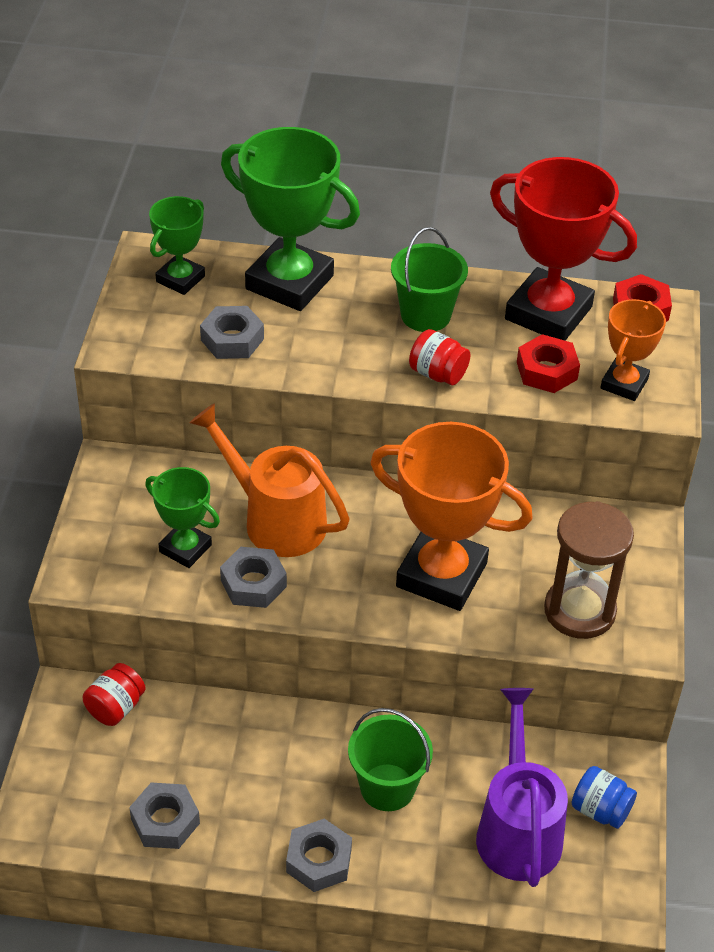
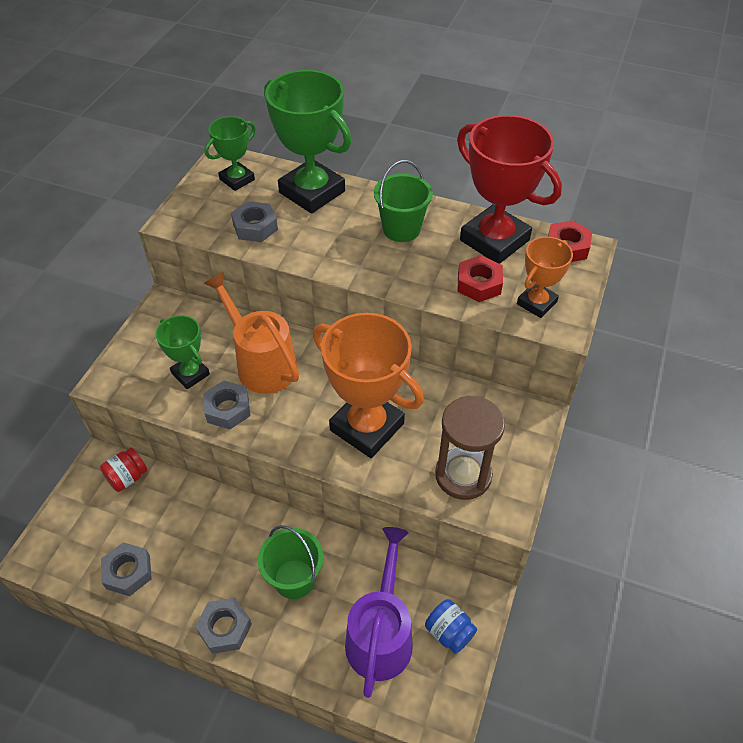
camera: 15 degrees right, 5 degrees up
red jar [409,329,471,385] -> none

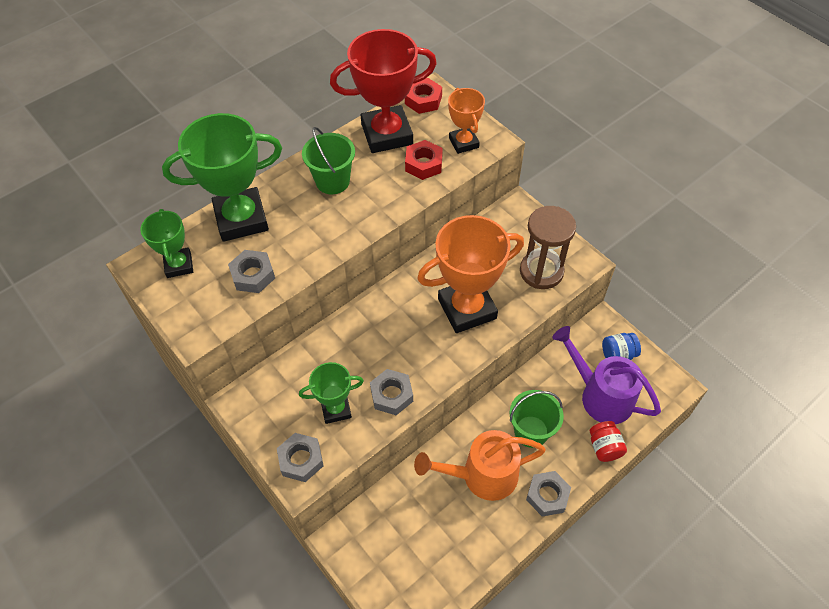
camera: 60 degrees left, 5 degrees up
red jar [100,448,147,492] -> red jar moved to [589,421,627,462]
grey nut [101,542,152,596] -> grey nut moved to [277,433,324,482]
orange watering can [203,272,299,394] -> orange watering can moved to [414,430,546,501]

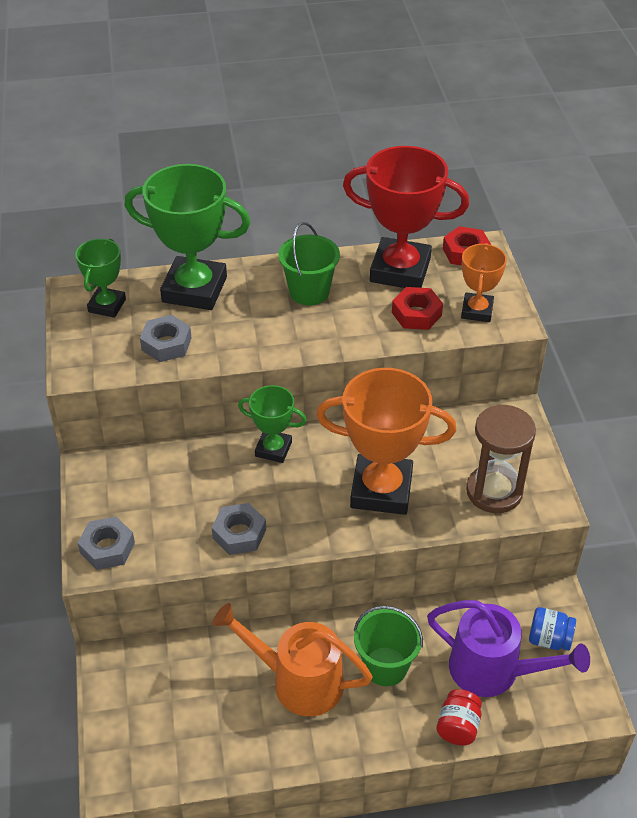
camera: 30 degrees right, 10 degrees down
green trophy [299,362,364,424] -> green trophy moved to [238,385,307,463]
grey nut [526,471,571,517] -> none
purple watering can [552,326,661,424] -> purple watering can turned 135 degrees clockwise [427,600,590,697]

